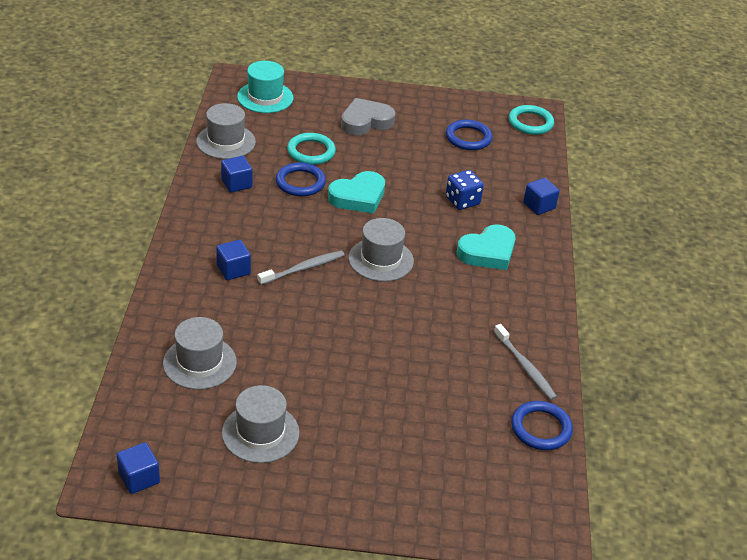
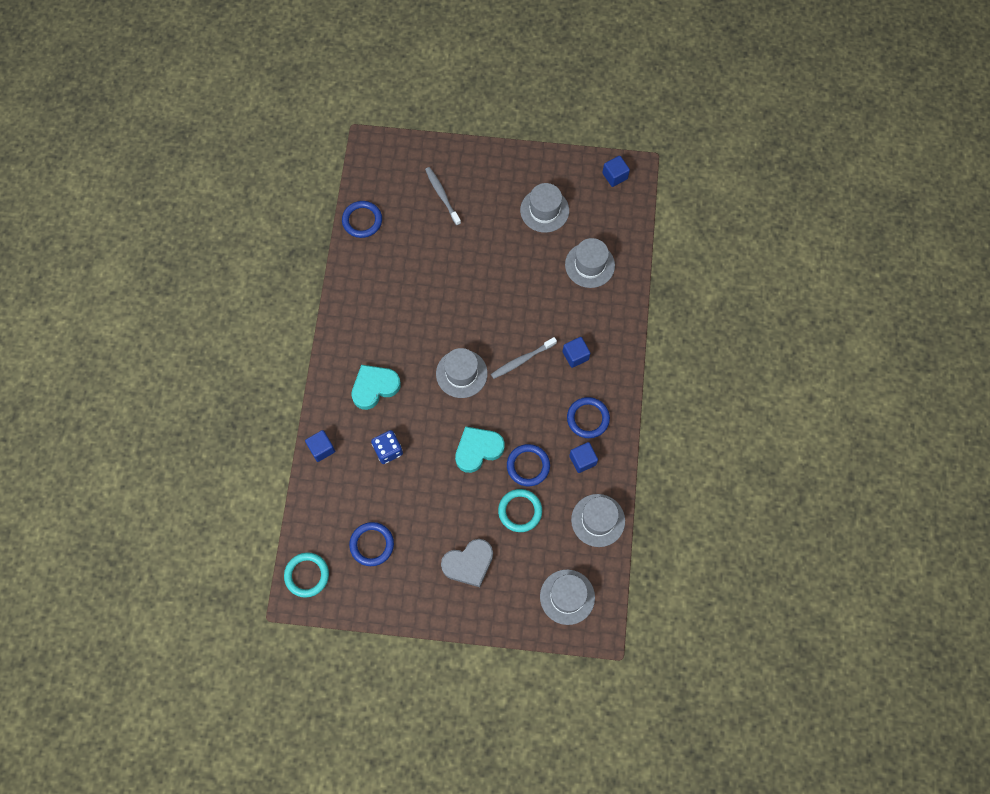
camera: 175 degrees left, 30 degrees up
turquoise hat [237,61,293,113] -> grey hat [540,569,595,625]
grey toothbrush [494,324,557,400] -> grey toothbrush moved to [425,167,461,225]
none -> blue ring [567,397,610,438]

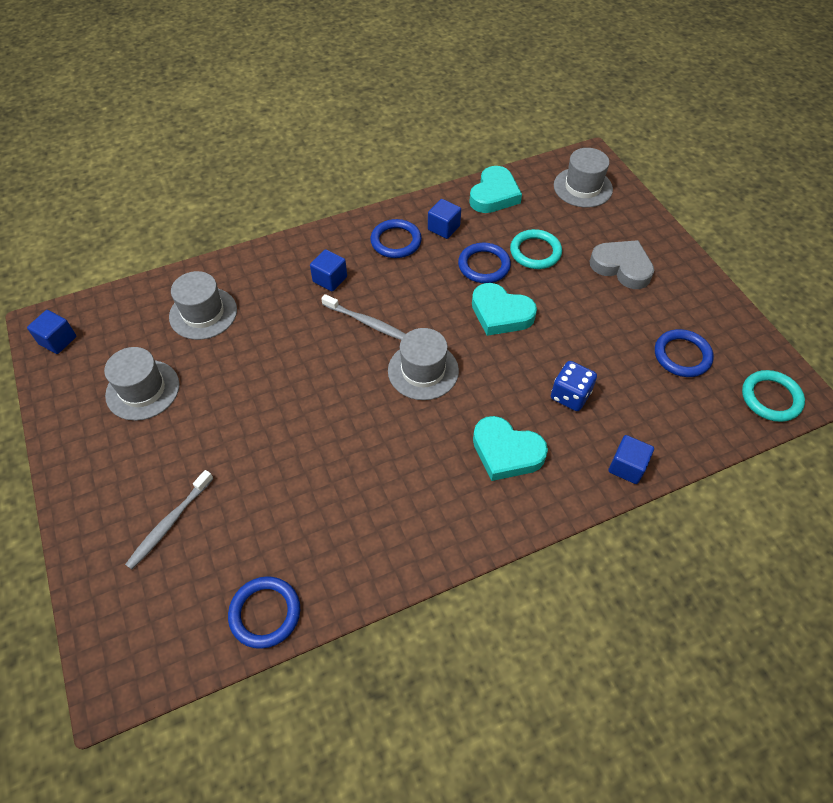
camera: 120 degrees left, 15 degrees down
grey hat [571,494,625,547] -> turquoise heart [469,166,522,213]

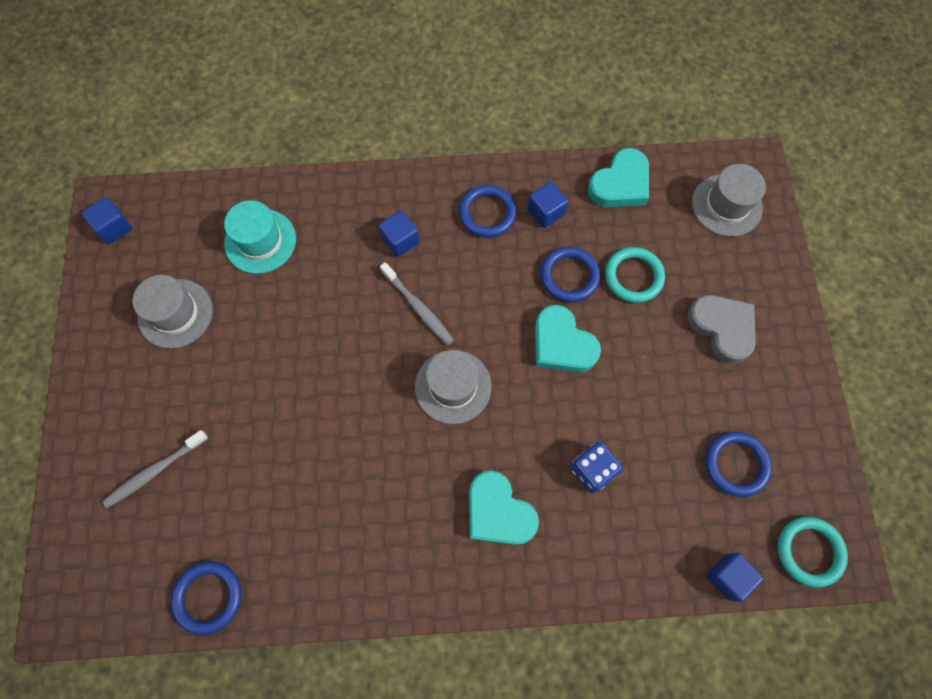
camera: 20 degrees right, 15 degrees up
grey hat [169,271,237,340] -> turquoise hat [224,200,296,274]
blue cube [608,435,654,484] -> blue cube moved to [707,553,764,602]

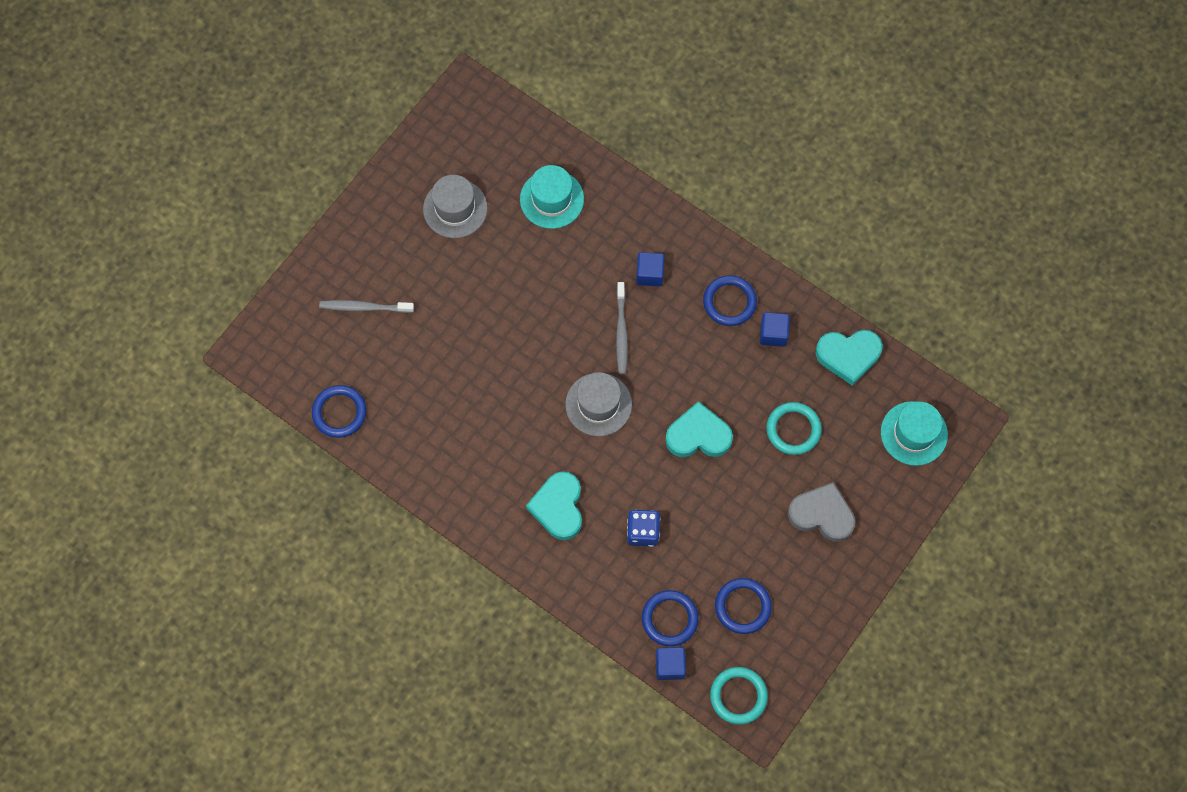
camera: 40 degrees right, 0 degrees up
blue cube [82,197,133,244] -> none
turquoise heart [535,305,601,372] -> turquoise heart turned 90 degrees clockwise [665,401,733,457]
blue ring [541,247,601,302] -> blue ring moved to [642,590,699,646]
grey heart [687,295,756,364] -> grey heart turned 75 degrees counterclockwise [788,482,855,542]
grey hat [692,164,766,237] -> turquoise hat [881,401,948,466]

